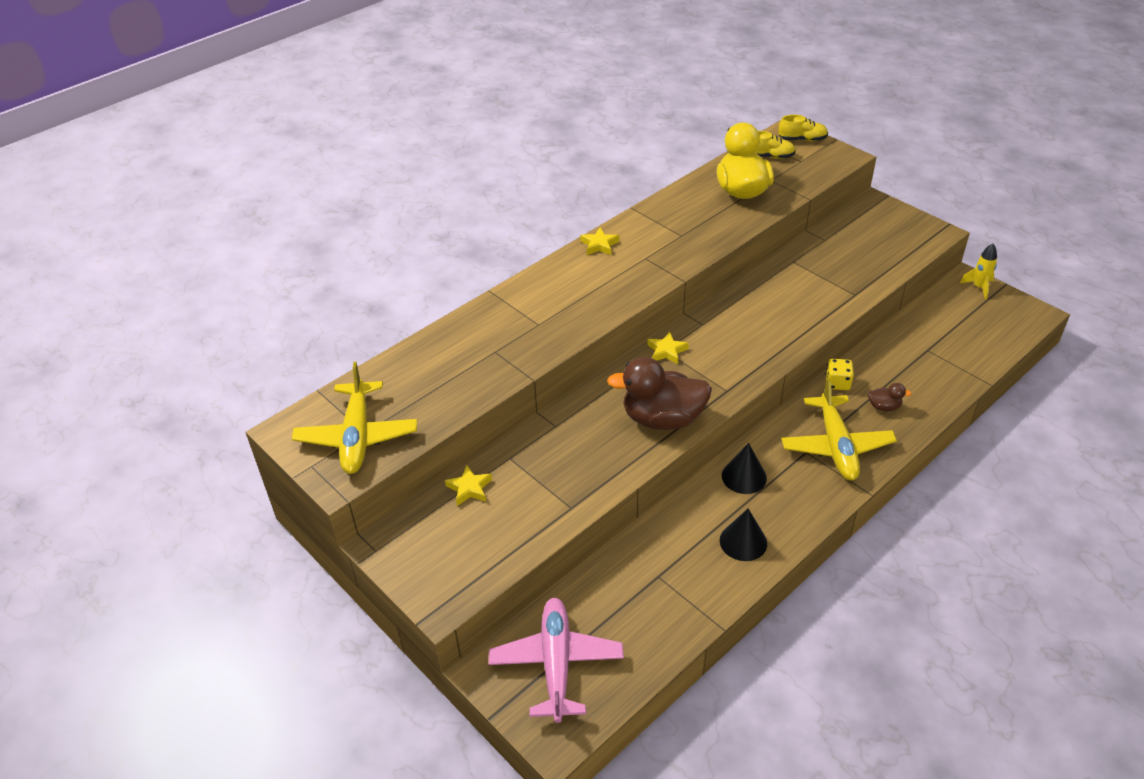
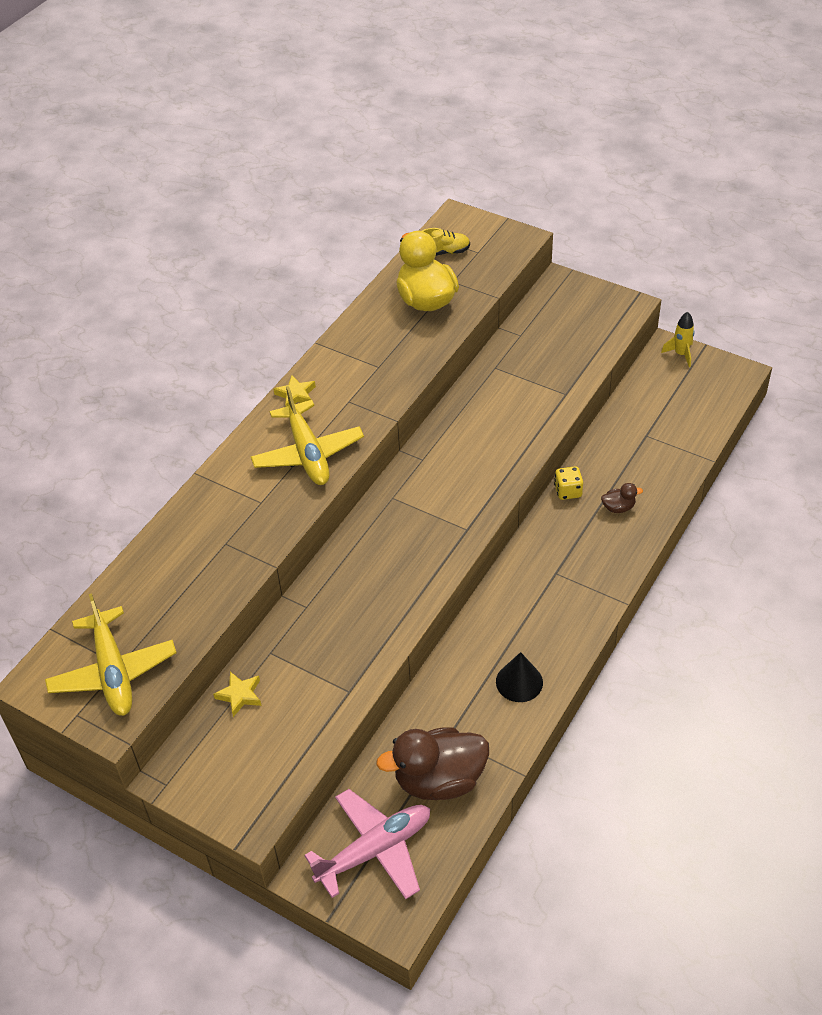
camera: 15 degrees left, 5 degrees up
pink plane [489,598,624,723] -> pink plane turned 75 degrees clockwise [304,789,430,899]
brown duck [607,357,712,430] -> brown duck moved to [376,727,489,800]
yellow star [647,332,689,364] -> none
black cone [722,443,767,494] -> none
yellow shoe [778,115,828,141] -> none
yellow plane [781,377,897,481] -> yellow plane moved to [251,386,364,485]

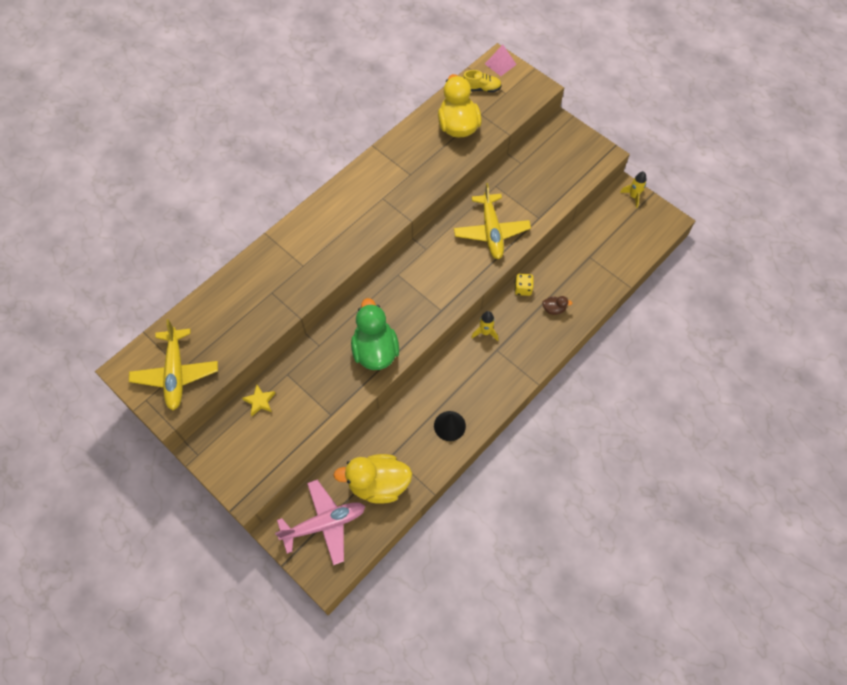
camera: 10 degrees right, 15 degrees up
yellow plane [251,386,364,485] -> yellow plane moved to [454,183,531,259]
yellow star [274,375,316,407] -> none
brown duck [376,727,489,800] -> yellow duck [333,454,412,504]
none -> green duck [351,298,399,370]
none -> yellow rocket [471,311,498,341]
none -> pink pyramid [485,45,517,76]

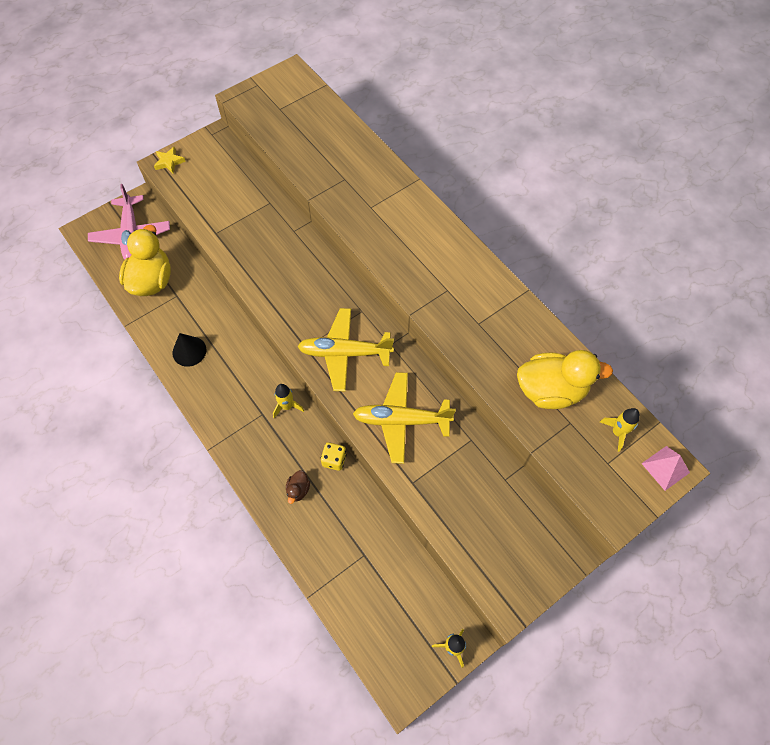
camera: 100 degrees right, 0 degrees up
yellow plane [129,319,218,410] -> yellow plane moved to [297,308,394,391]
yellow star [242,384,276,416] -> yellow star moved to [154,147,186,173]
green duck [351,298,399,370] -> none
yellow shoe [463,70,501,92] -> yellow rocket [600,408,640,452]

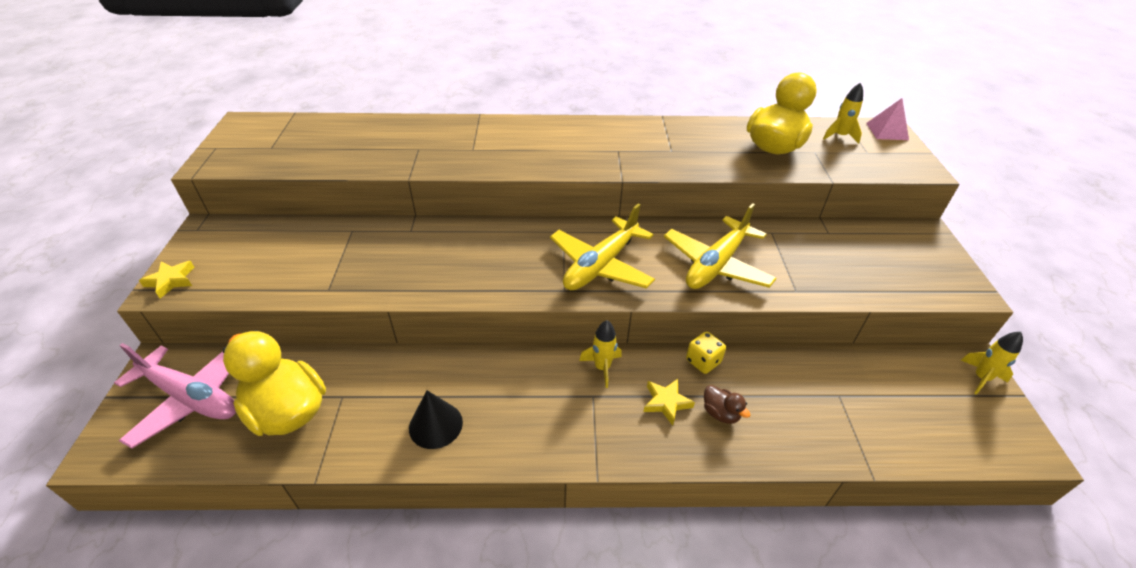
camera: 55 degrees left, 20 degrees down
none -> yellow star [643,379,695,426]

